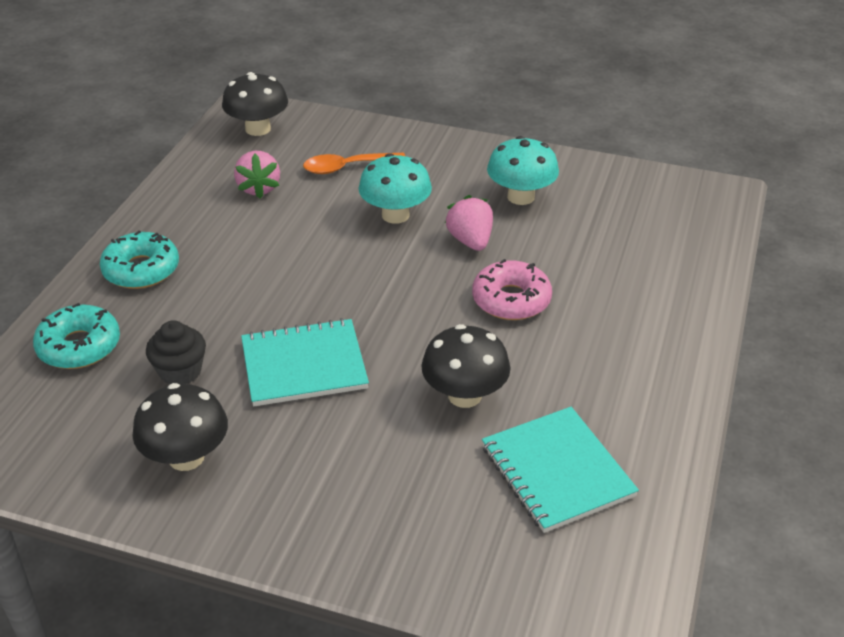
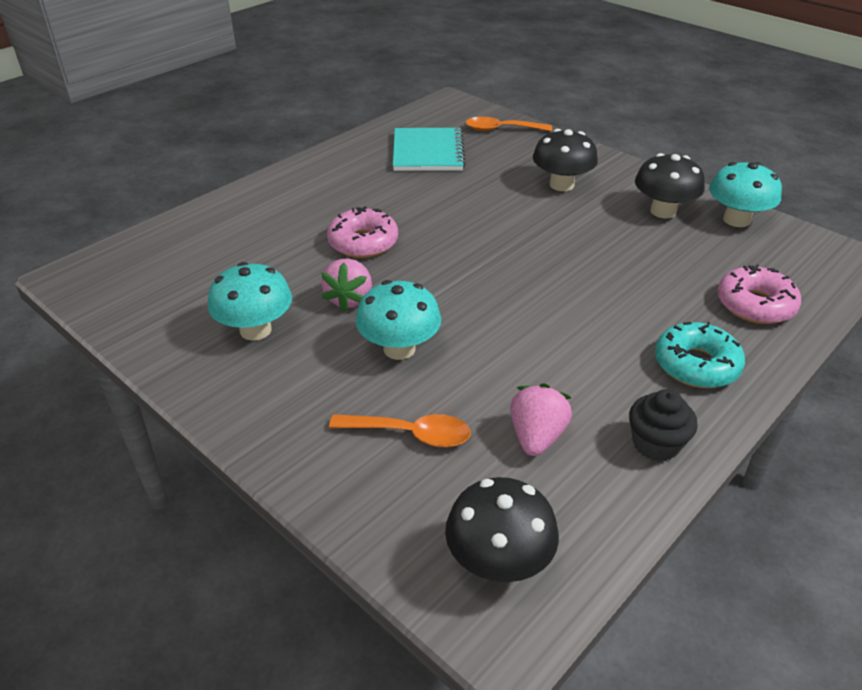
camera: 155 degrees left, 0 degrees up
turquoise donut [33,303,120,369] -> pink donut [717,264,801,324]
black cupcake [146,320,206,385] -> black cupcake moved to [629,389,698,462]
turquoise notebook [241,318,369,406] -> none
black mushroom [421,324,510,408] -> black mushroom moved to [533,129,598,191]
none -> orange spoon [465,117,552,131]
none -> turquoise mushroom [709,162,782,227]

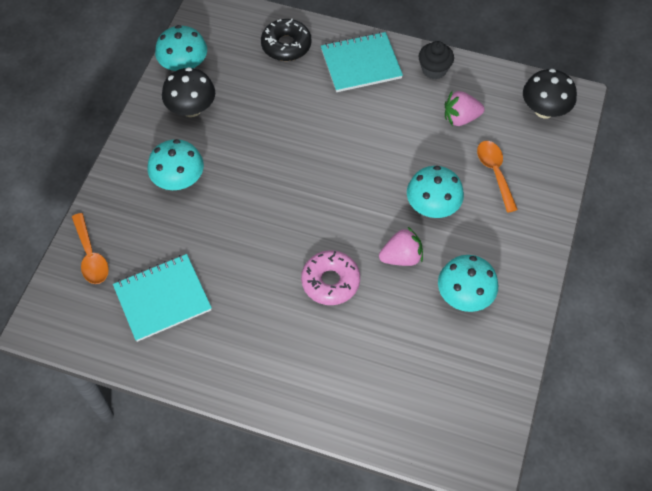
camera: 115 degrees left, 20 degrees up
black mushroom [533,129,598,191] -> turquoise mushroom [148,139,204,190]
turquoise donut [655,322,745,388] -> turquoise notebook [321,32,403,92]
pink donut [717,264,801,324] -> black donut [261,18,312,61]

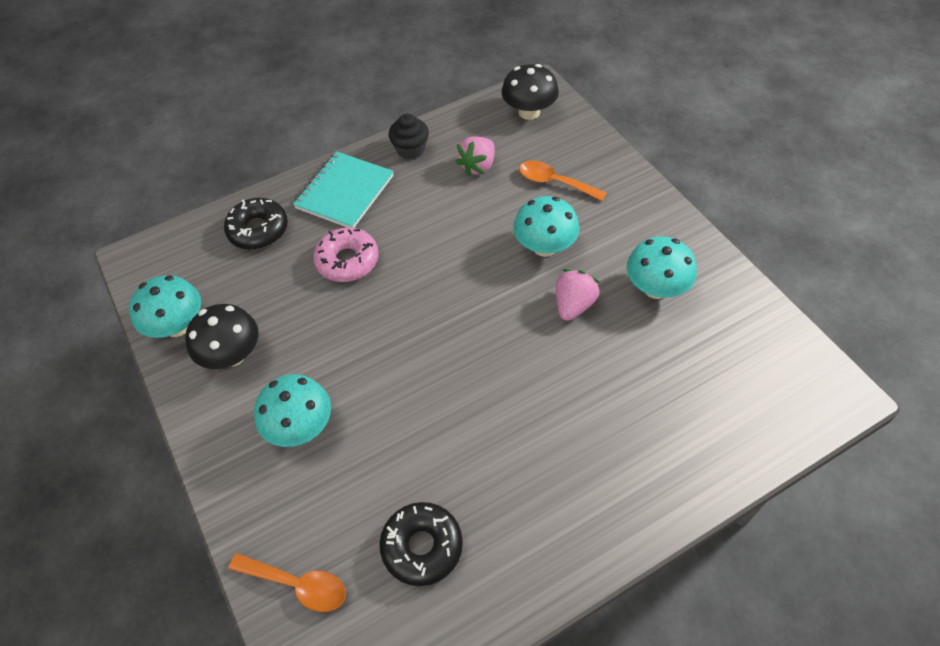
camera: 45 degrees left, 5 degrees down
turquoise notebook [113,254,212,342] -> black donut [379,502,463,586]
pink donut [301,250,360,305] -> pink donut moved to [313,227,379,282]

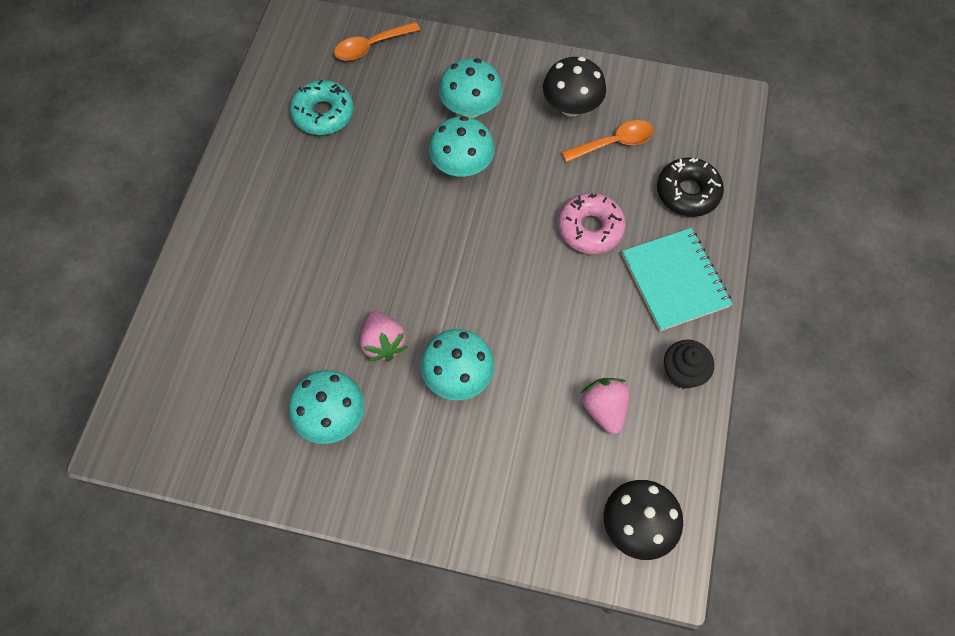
camera: 130 degrees right, 10 degrees up
turquoise mushroom [129,275,201,338] -> turquoise mushroom moved to [429,116,495,177]
black donut [379,502,463,586] -> turquoise donut [290,80,354,135]
orange spoon [519,161,607,201] -> orange spoon moved to [561,120,654,162]

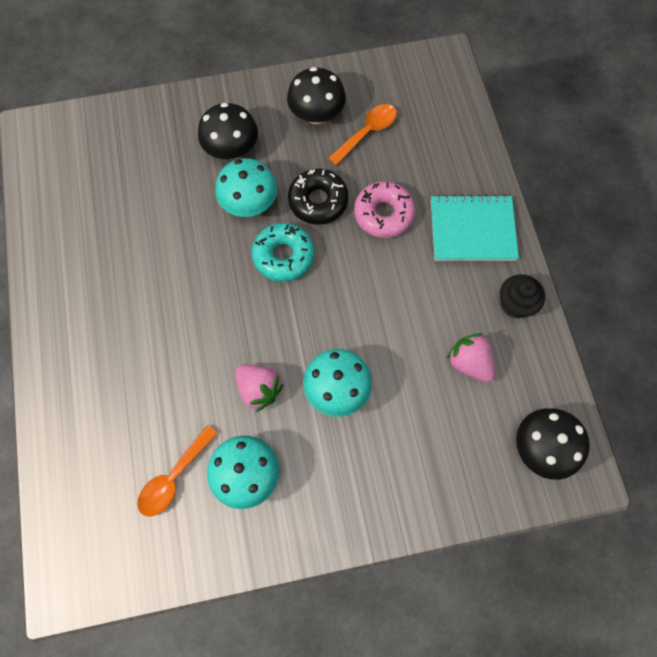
camera: 25 degrees left, 5 degrees up
turquoise donut [290,80,354,135] -> turquoise donut moved to [252,223,314,282]
orange spoon [334,22,420,61] -> orange spoon moved to [137,425,218,517]
turquoise mushroom [439,58,502,118] -> black mushroom [198,103,258,160]
turquoise notebook [622,228,732,331] -> turquoise notebook turned 45 degrees counterclockwise [431,194,519,261]
black donut [657,157,724,217] -> black donut moved to [288,168,349,225]

